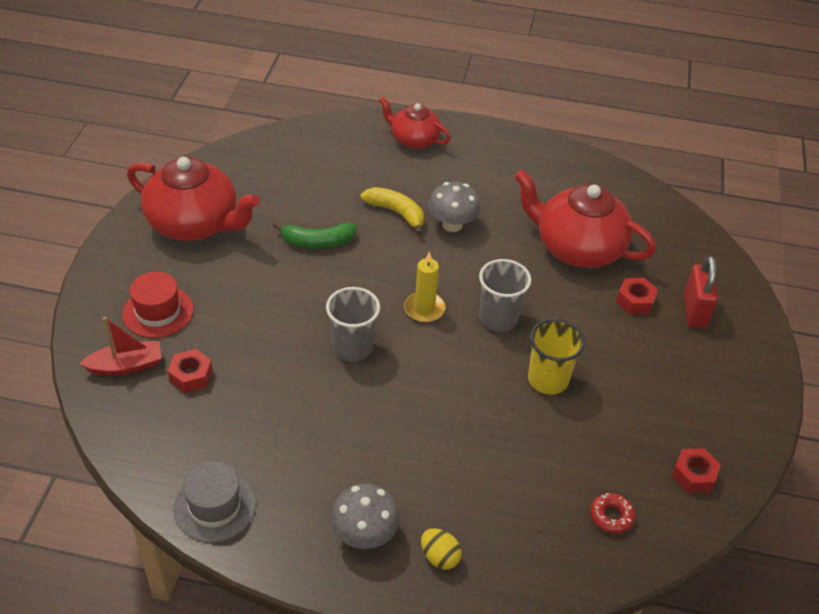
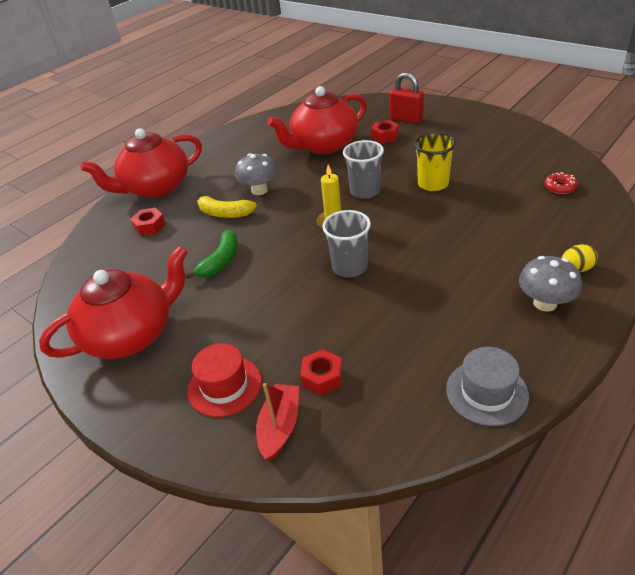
camera: 55 degrees left, 5 degrees down
yellow banana [360,187,424,235] -> yellow banana turned 135 degrees counterclockwise [197,193,257,218]
red teapot [379,97,451,149] -> red teapot [80,128,202,198], size x1.69
red nut [672,448,721,493] -> red nut moved to [130,207,166,236]

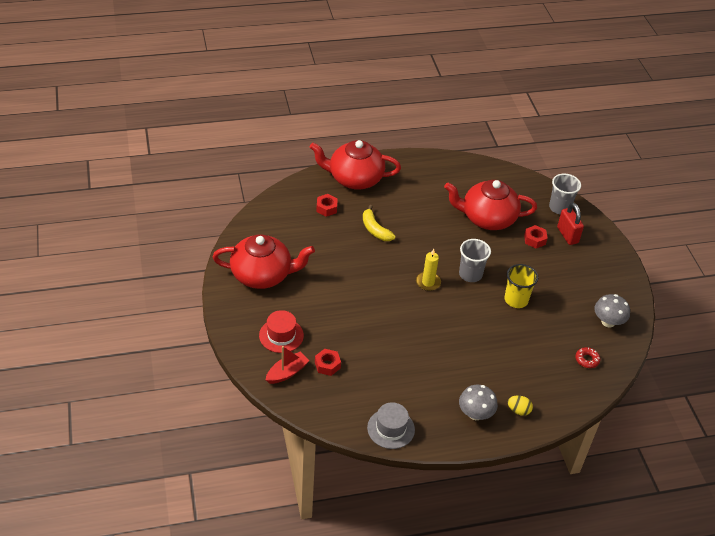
camera: 30 degrees right, 5 degrees up
green banana [185,230,238,279] -> none
grey mushroom [235,153,278,195] -> grey mushroom moved to [594,294,630,328]
grey cup [322,210,371,277] -> grey cup moved to [549,174,581,214]

